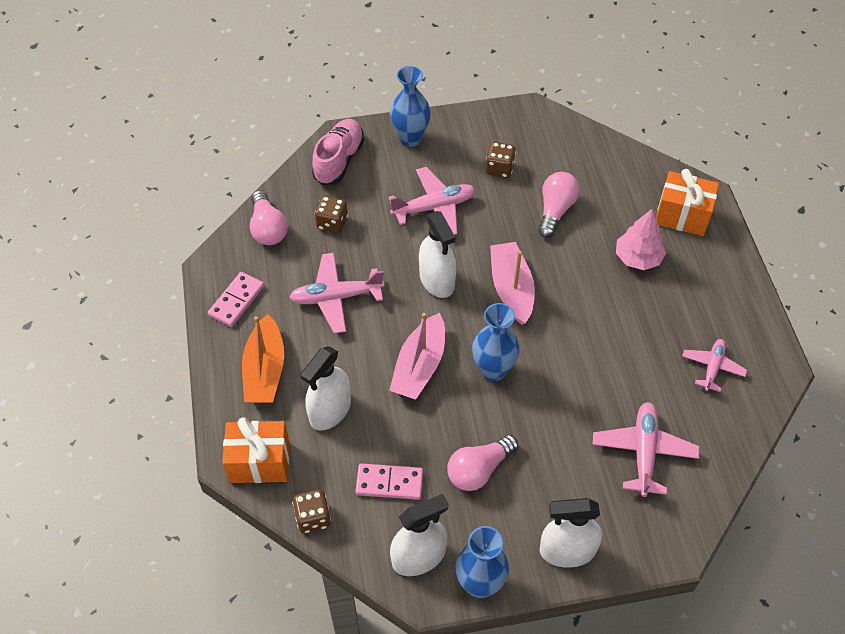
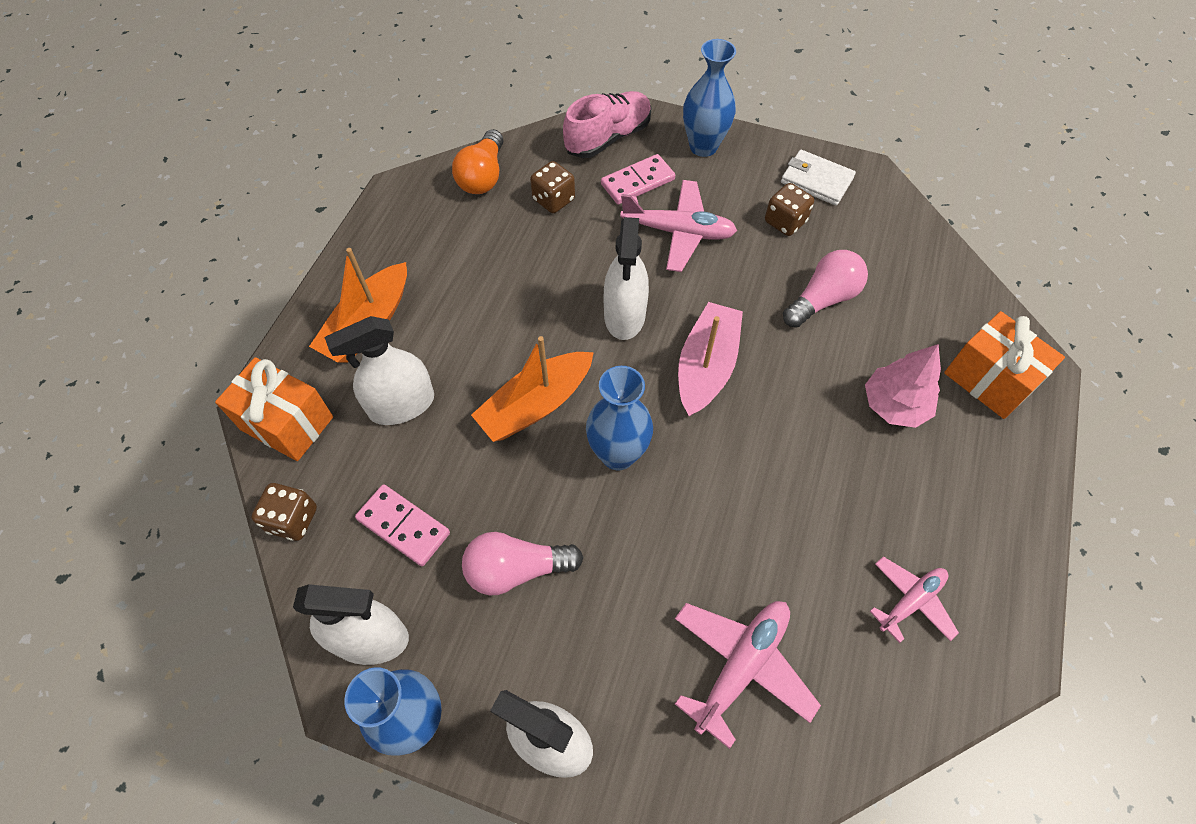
camera: 30 degrees right, 5 degrees up
pink domino [208,272,264,327] -> pink domino moved to [601,154,675,205]
pink light bulb [250,190,288,245] -> orange light bulb [452,129,503,194]
pink plane [289,253,384,333] -> none
pink boat [389,313,445,400] -> orange boat [471,336,594,442]
none -> white wallet [781,150,856,206]

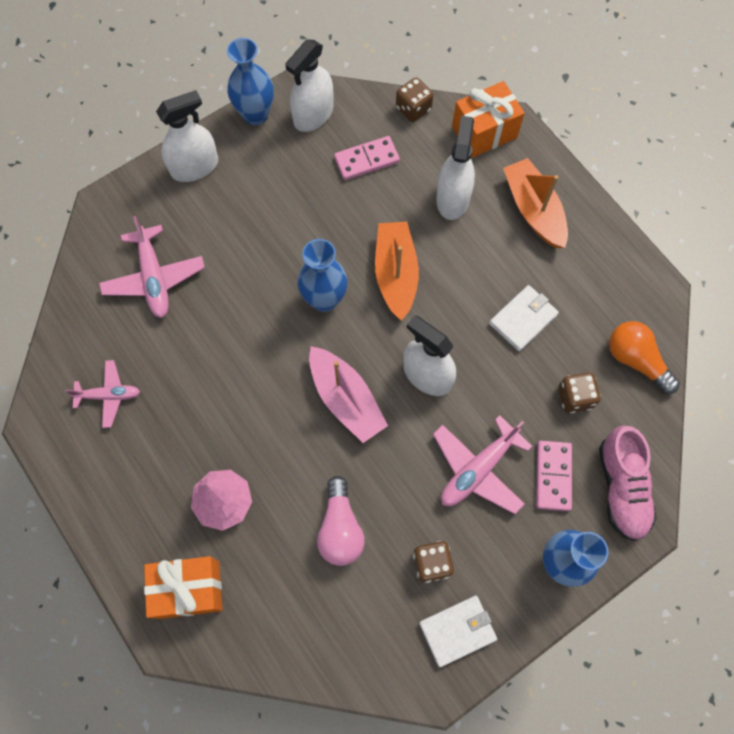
camera: 125 degrees right, 10 degrees up
pink light bulb [462,532,583,595] -> none
pink plane [869,557,959,643] -> pink plane turned 90 degrees counterclockwise [65,360,140,428]
none -> white wallet [489,285,559,351]

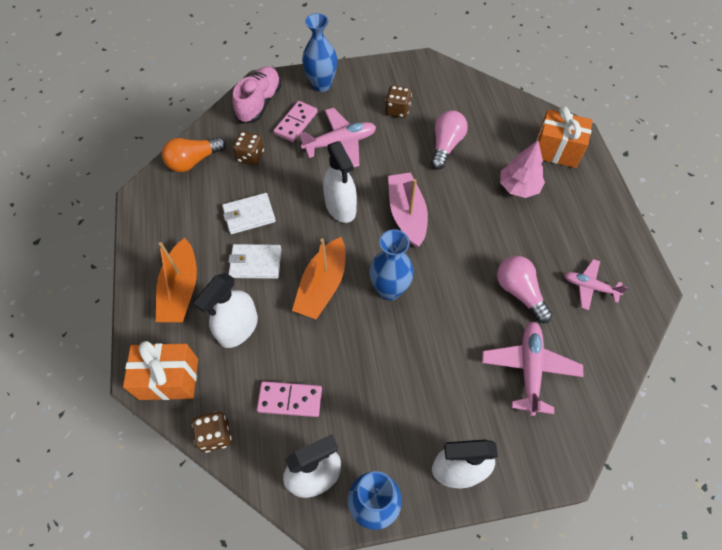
camera: 155 degrees left, 10 degrees down
white wallet [419,596,497,667] -> white wallet moved to [228,244,281,279]
orange light bulb [609,321,680,394] -> orange light bulb turned 75 degrees clockwise [162,137,226,172]
none -> pink light bulb [497,256,553,323]

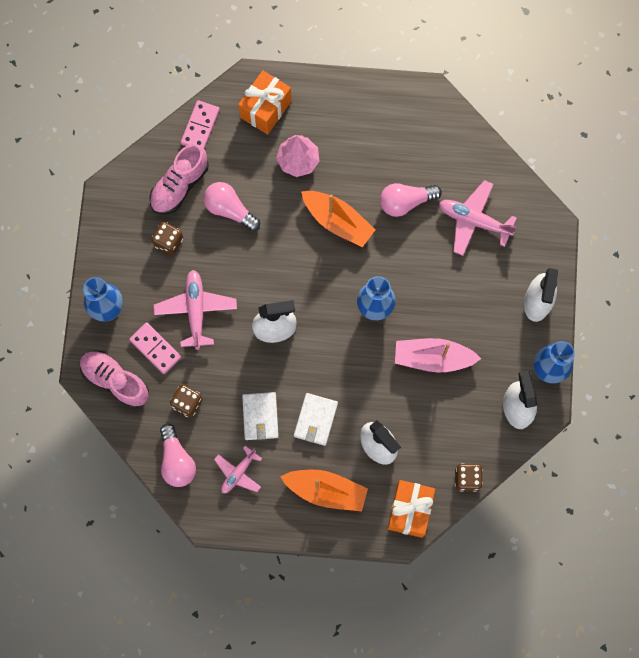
camera: 75 degrees left, 15 degrees up
orange light bulb [162,137,226,172] -> pink light bulb [160,424,196,487]
pink domino [257,381,322,417] -> pink domino moved to [181,100,220,149]
orange boat [292,237,346,319] -> orange boat moved to [301,191,375,247]
pink boat [388,172,428,247] -> pink boat moved to [395,338,481,372]
pink plane [564,259,628,310] -> pink plane moved to [214,446,262,493]
none -> pink shoe [150,144,208,214]

